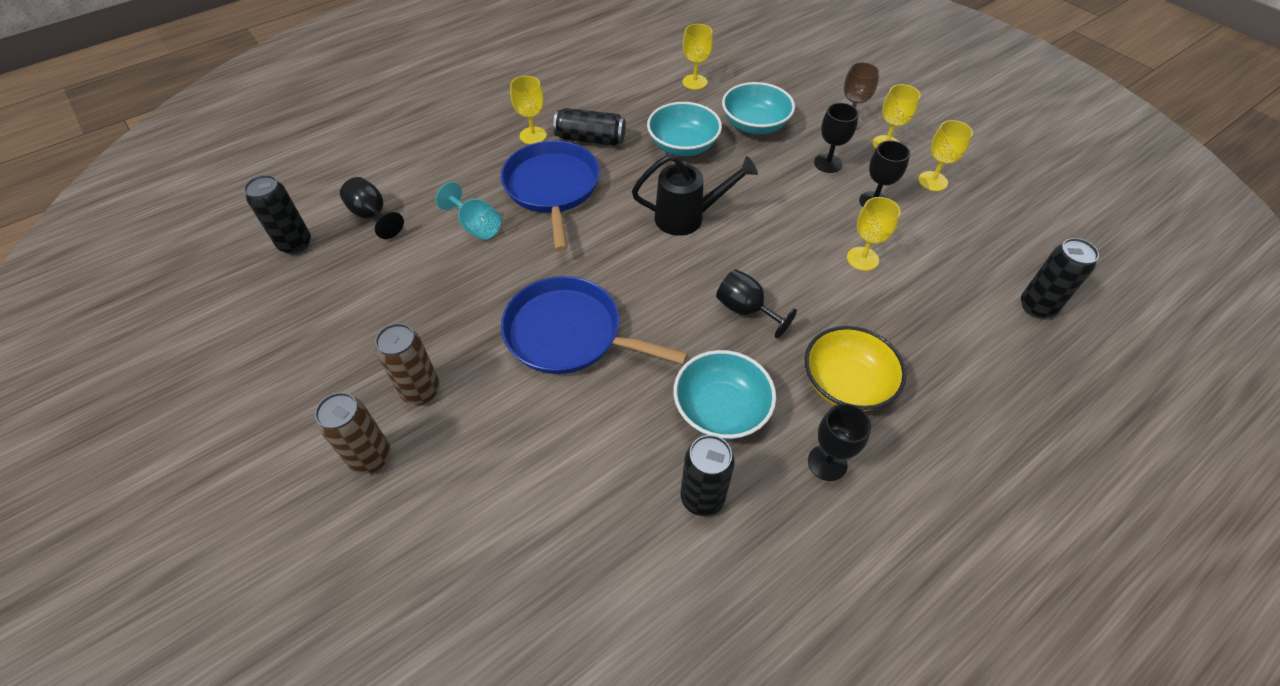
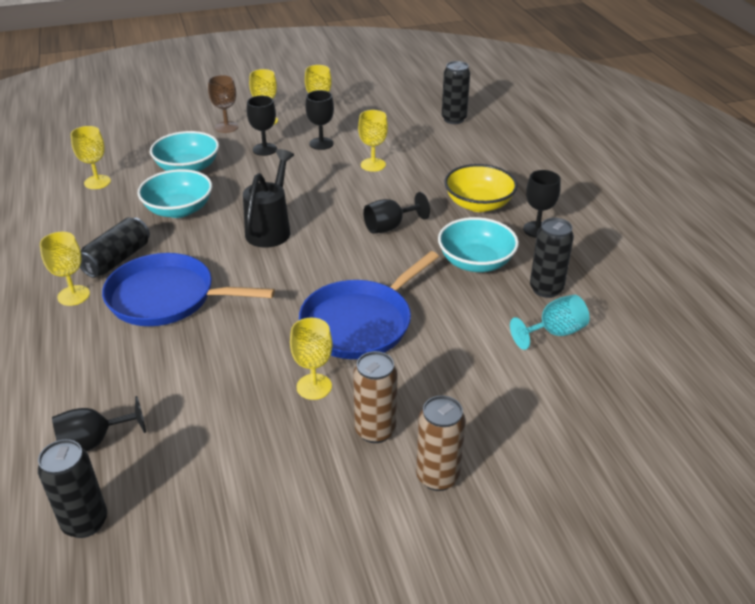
camera: 70 degrees left, 15 degrees down
turquoise goblet [436,182,502,240] -> turquoise goblet moved to [510,295,590,350]
none -> yellow goblet [290,318,332,400]

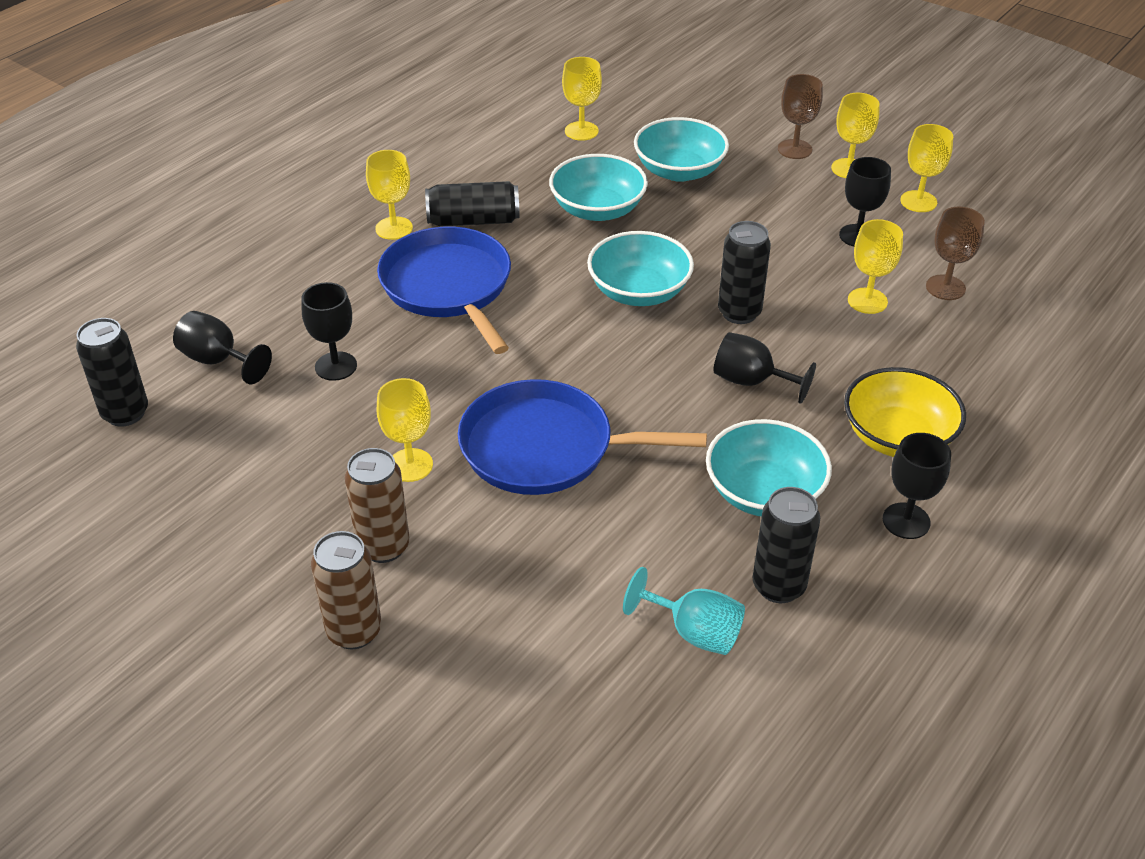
camera: 55 degrees right, 5 degrees up
black watering can [243,149,294,248] -> turquoise bowl [587,231,694,306]
black goblet [247,96,277,156] -> black goblet moved to [302,282,357,381]
black can [442,61,470,124] -> black can moved to [718,221,771,324]
none -> brown goblet [926,207,985,300]

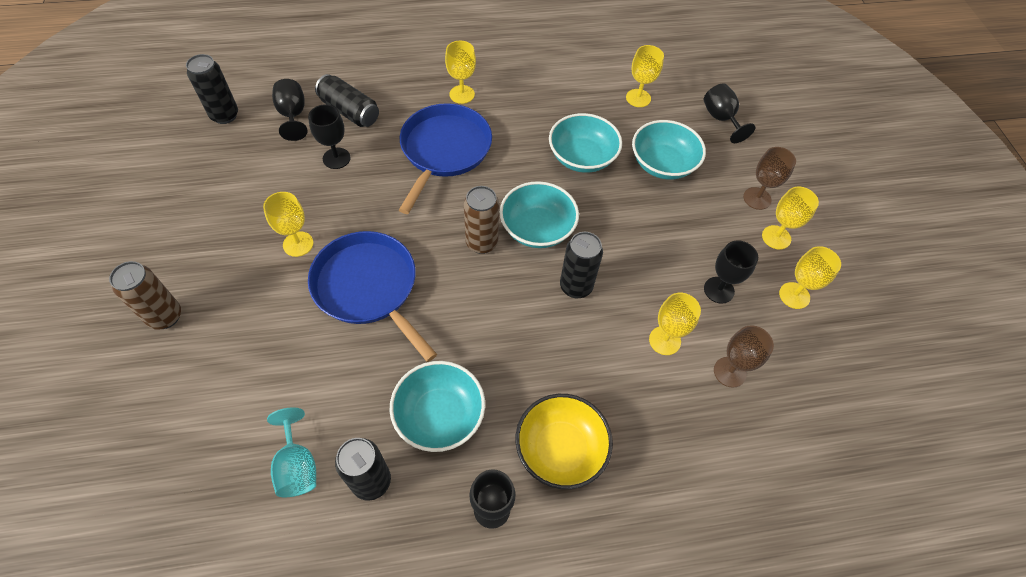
camera: 40 degrees right, 15 degrees up
brown can [345,448,410,563] -> brown can moved to [464,186,499,254]
black can [425,181,520,226] -> black can moved to [315,74,379,127]
black goblet [713,332,816,404] -> black goblet moved to [703,83,755,143]

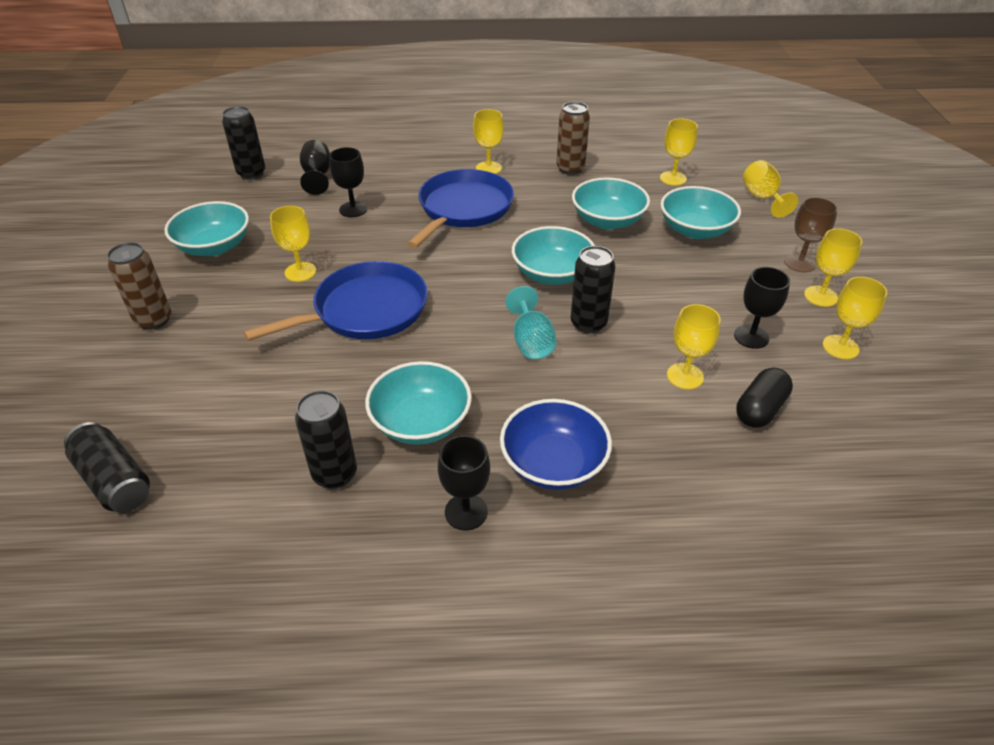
camera: 10 degrees right, 15 degrees down
turquoise goblet [267,407,316,497] -> turquoise goblet moved to [505,286,557,359]
blue pan [308,231,437,362] -> blue pan turned 90 degrees clockwise [244,261,428,341]
black can [315,74,379,127] -> black can moved to [64,422,150,513]
brown can [464,186,499,254] -> brown can moved to [556,102,590,175]
yellow bowl [516,394,613,489] -> blue bowl [500,399,612,490]
black goblet [703,83,755,143] -> yellow goblet [743,160,798,218]
brown goblet [714,325,774,388] -> black capsule [736,368,793,428]
none -> turquoise bowl [164,201,249,256]

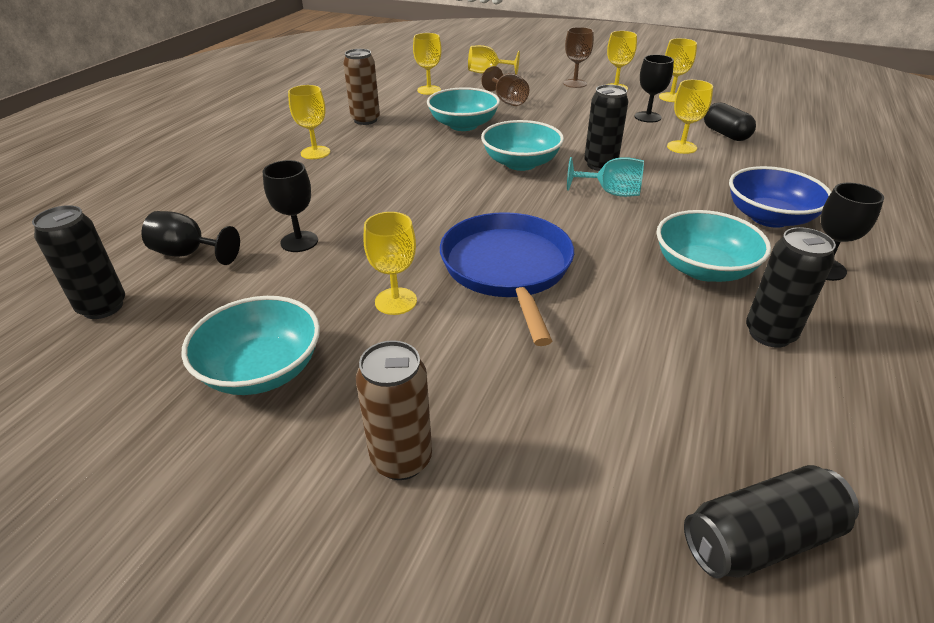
camera: 65 degrees left, 5 degrees down
blue pan [407,169,514,248] -> none
turquoise bowl [661,186,741,239] -> brown goblet [481,66,529,106]

